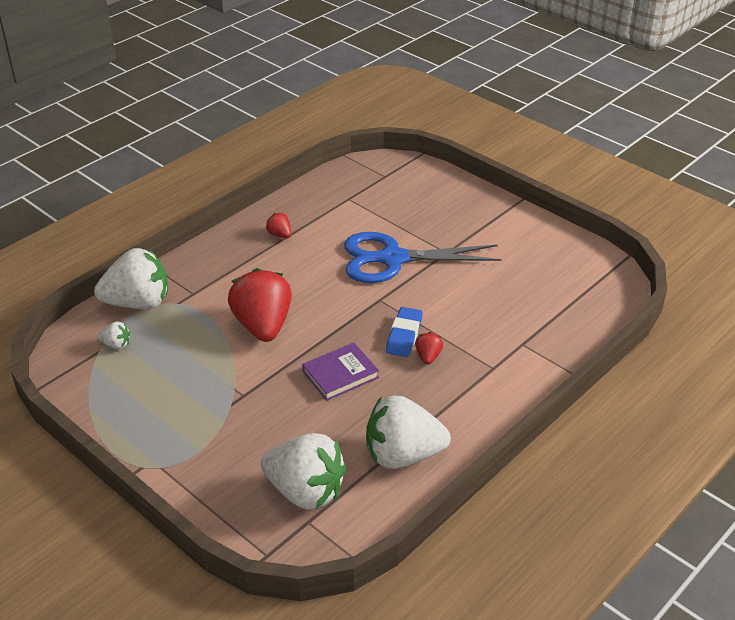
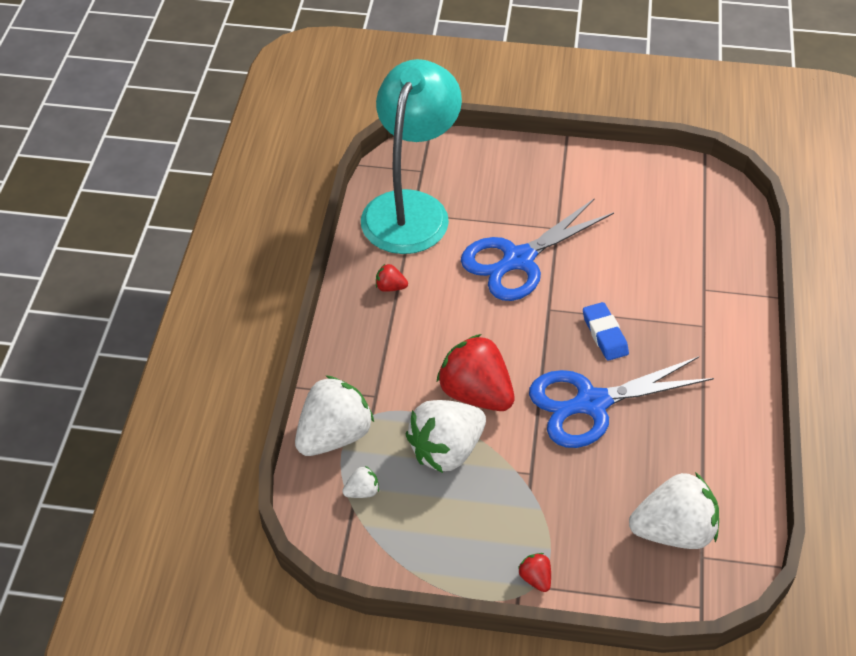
camera: 35 degrees left, 10 degrees up
purple book [302,343,379,401] -> blue scissors [529,356,714,448]
white strawberry [366,395,451,469] -> white strawberry moved to [406,400,486,473]
red strawberry [415,332,443,365] -> red strawberry moved to [518,553,551,592]
none -> turquoise lamp [361,59,462,254]

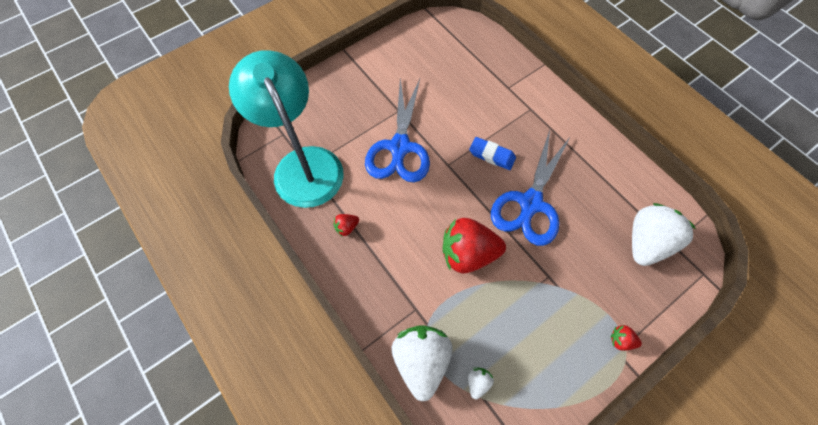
camera: 45 degrees left, 15 degrees up
white strawberry [406,400,486,473] -> none

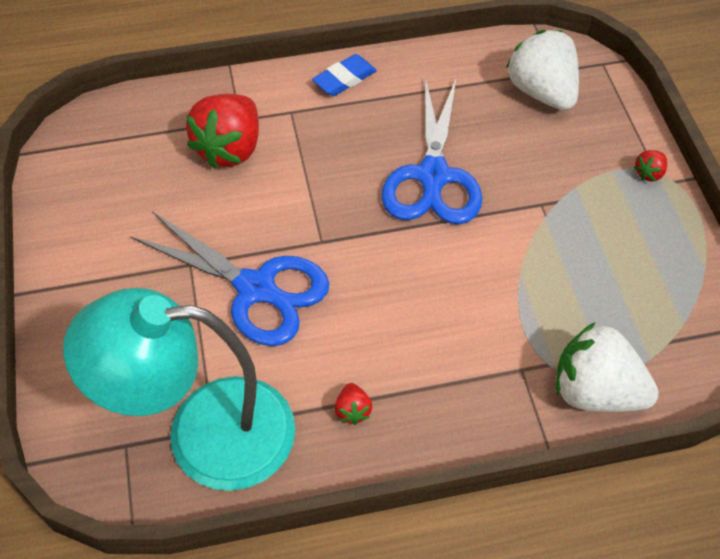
camera: 65 degrees left, 10 degrees down
red strawberry [443,218,506,273] -> red strawberry moved to [186,94,259,168]
white strawberry [468,367,494,399] -> none
blue eraser [469,137,516,170] -> blue eraser moved to [312,54,377,96]
blue scissors [491,130,571,246] -> blue scissors turned 45 degrees clockwise [382,77,482,224]

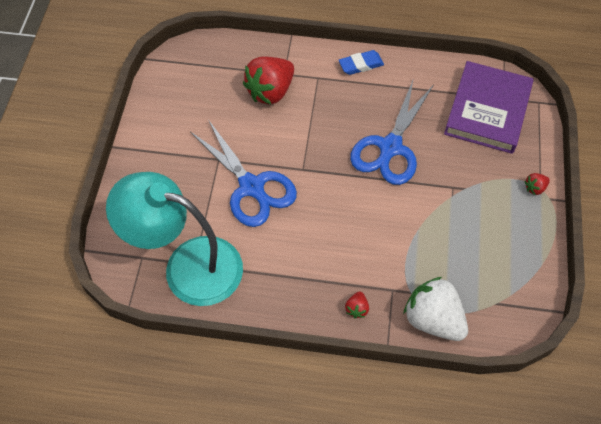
camera: 20 degrees right, 5 degrees up
red strawberry [335,383,372,425] -> red strawberry moved to [345,291,369,318]
white strawberry [506,30,579,110] -> purple book [444,61,534,154]

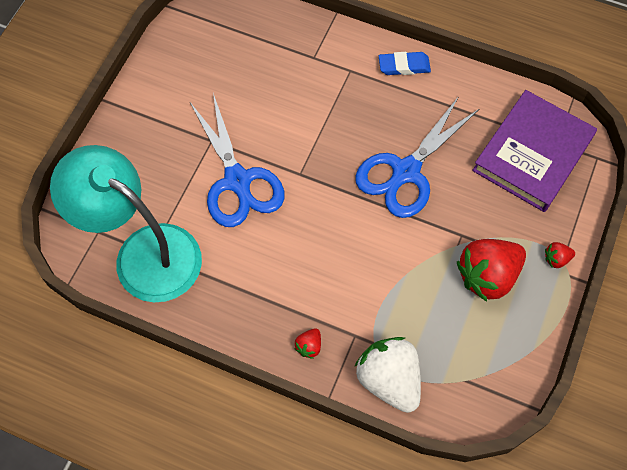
camera: 15 degrees right, 5 degrees up
red strawberry [243,57,294,104] -> red strawberry moved to [457,239,526,302]

